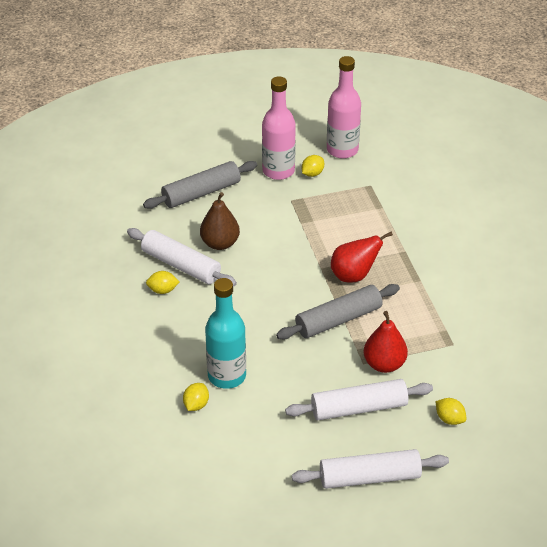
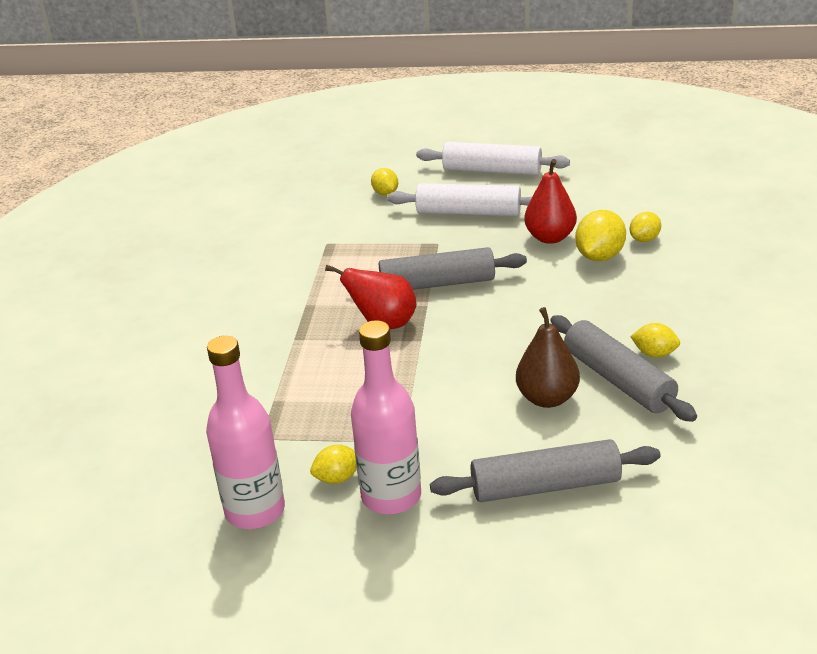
camera: 155 degrees left, 10 degrees down
white rolling pin [127,228,237,287] -> grey rolling pin [551,315,697,422]
turquoise bottle [205,278,246,389] -> yellow lemon [575,210,626,261]
red pear [364,311,408,373] -> red pear moved to [524,159,577,244]

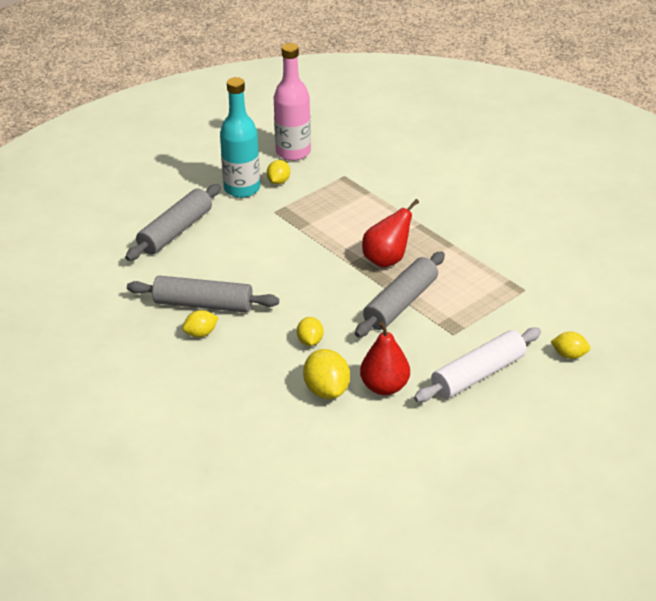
camera: 130 degrees right, 5 degrees up
pink bottle [351,320,421,515] -> turquoise bottle [220,77,260,198]
white rolling pin [416,142,570,175] -> none
brown pear [516,307,580,408] -> none
yellow lemon [630,212,661,242] -> yellow lemon moved to [297,317,324,346]

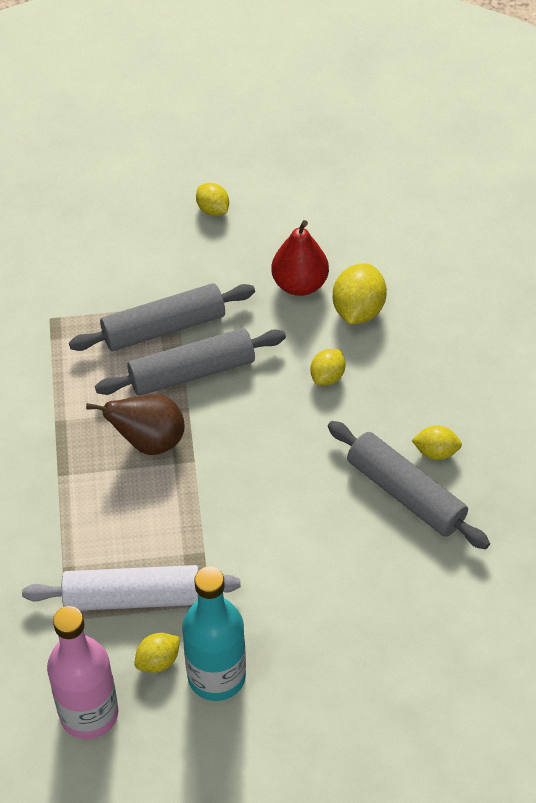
camera: 145 degrees left, 15 degrees up
grey rolling pin [125,184,221,261] -> grey rolling pin moved to [69,283,255,351]
red pear [362,199,419,268] -> brown pear [86,394,185,455]
white rolling pin [414,328,541,402] -> white rolling pin moved to [22,565,241,611]
yellow lemon [551,332,590,359] -> yellow lemon moved to [196,183,229,216]

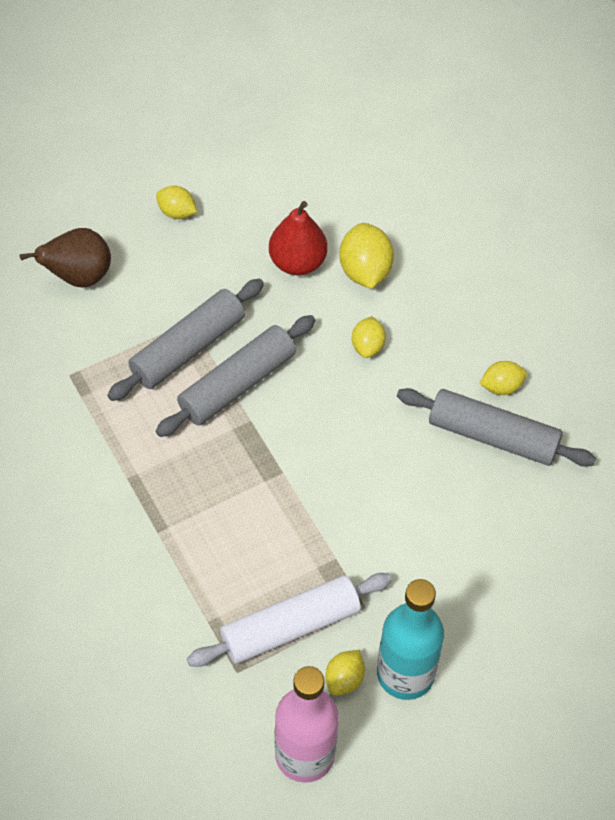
camera: 25 degrees left, 5 degrees up
brown pear [86,394,185,455] -> brown pear moved to [20,228,111,287]

